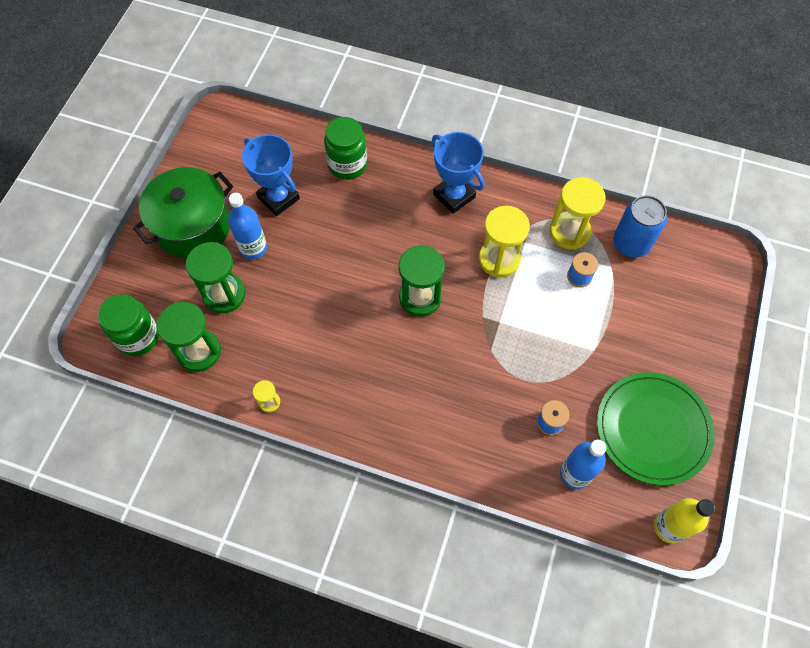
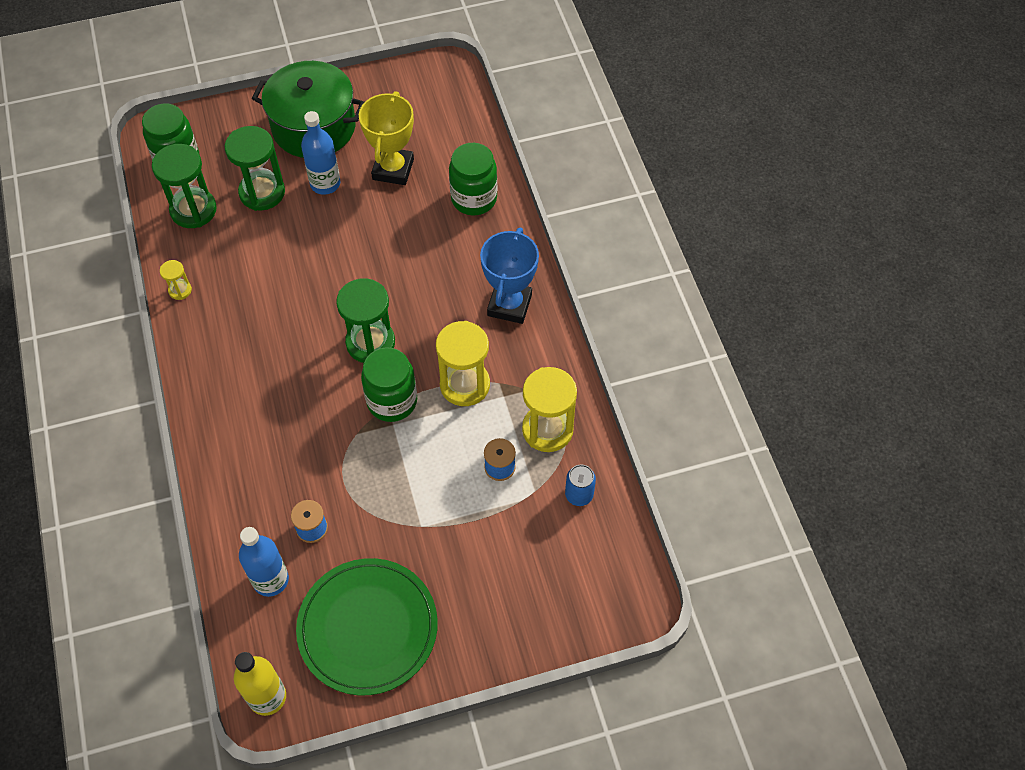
camera: 55 degrees right, 5 degrees down
blue trophy [242,134,300,216] -> yellow trophy [359,91,414,185]
blue can [613,195,667,257] -> blue can [565,465,596,506], size x0.57
none -> green jar [361,347,417,422]

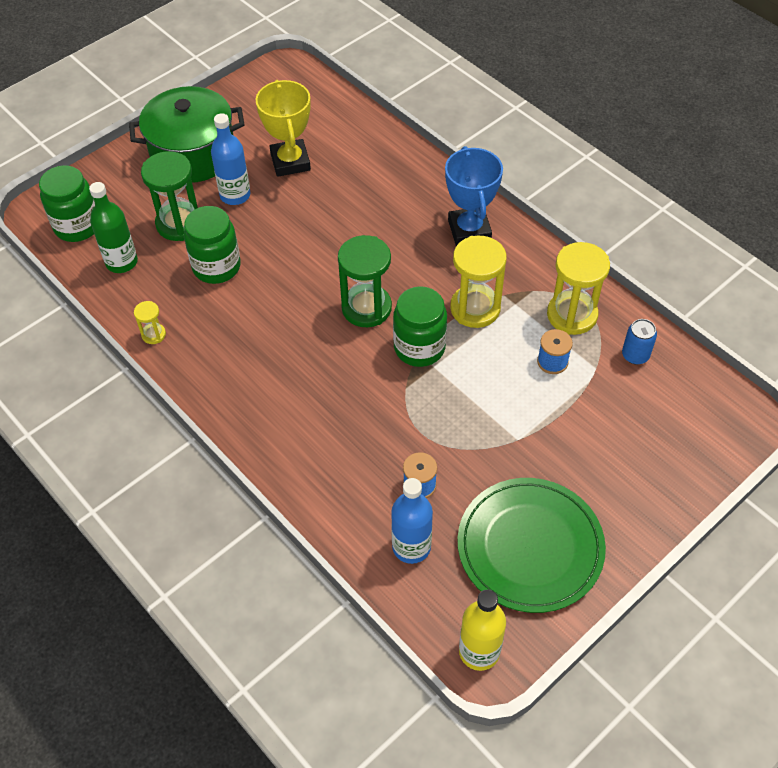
camera: 25 degrees left, 5 degrees down
green hourglass [152,144,217,228] -> green bottle [89,182,138,273]
green jar [449,143,497,215] -> green jar moved to [184,206,241,284]

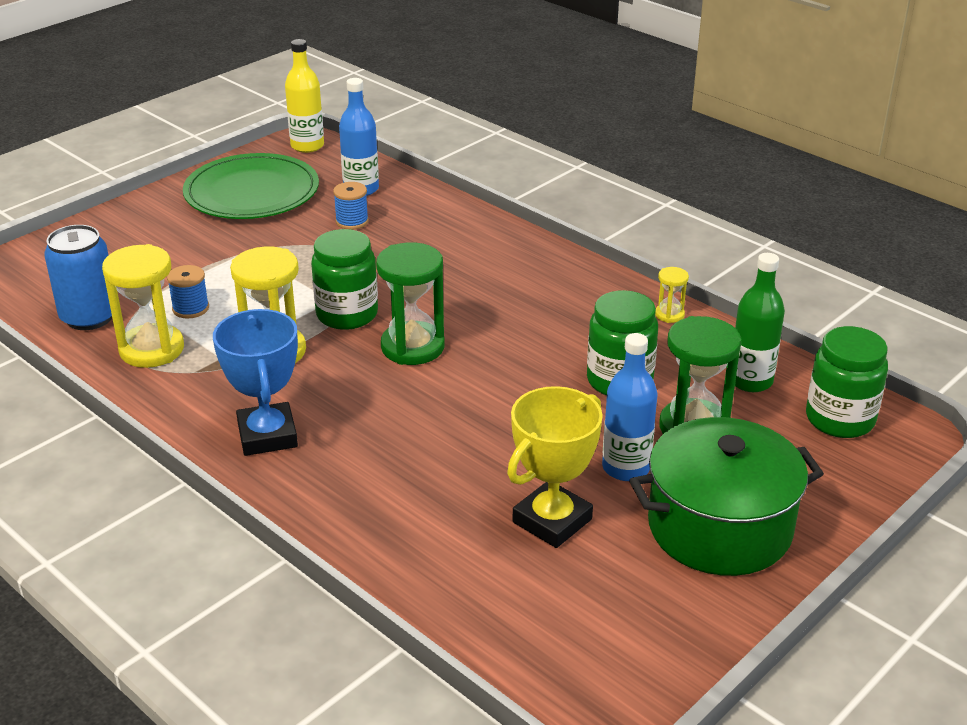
camera: 175 degrees right, 20 degrees down
yellow trophy [255,80,311,177] -> yellow trophy turned 60 degrees clockwise [507,386,603,548]
blue can [622,319,657,364] -> blue can [44,225,112,330], size x1.74

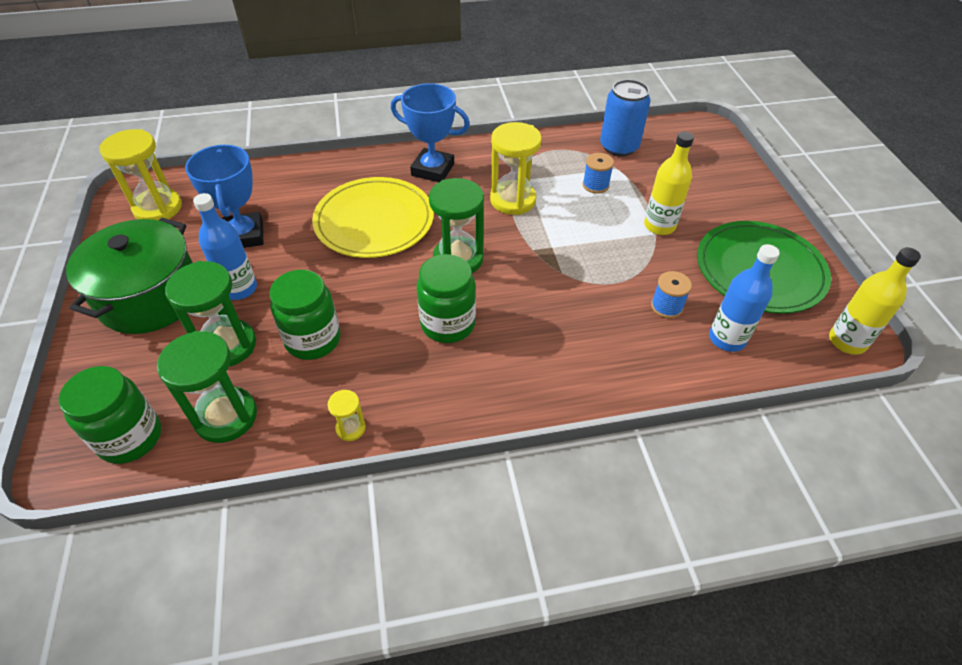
camera: 125 degrees right, 15 degrees up
yellow hourglass [102,244,184,368] -> yellow hourglass moved to [99,129,182,220]
green jar [311,229,378,330] -> green jar moved to [417,254,476,343]
yellow trophy [507,386,603,548] -> blue trophy [185,145,263,248]
green bottle [735,253,785,392] -> green hourglass [157,331,257,443]
none -> yellow plate [312,177,434,258]
none -> yellow bottle [644,132,694,235]

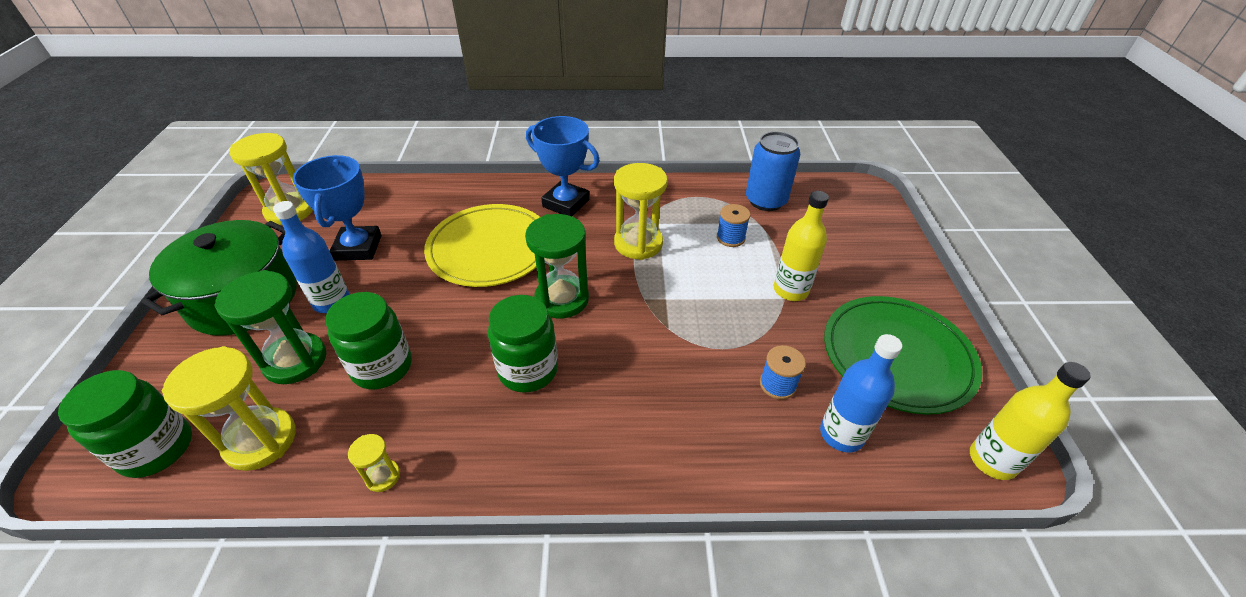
camera: 10 degrees right, 5 degrees down
green hourglass [157,331,257,443] -> yellow hourglass [162,346,296,471]

